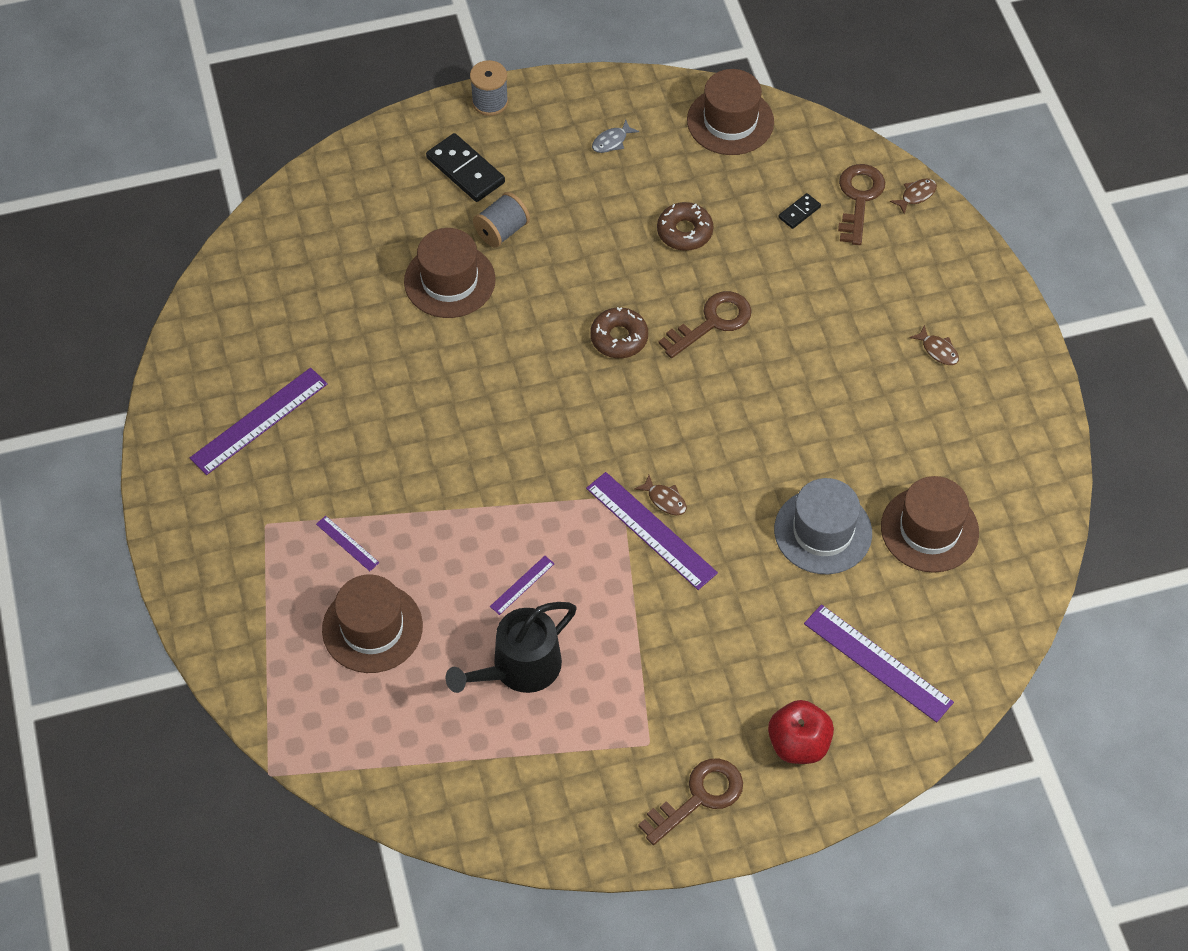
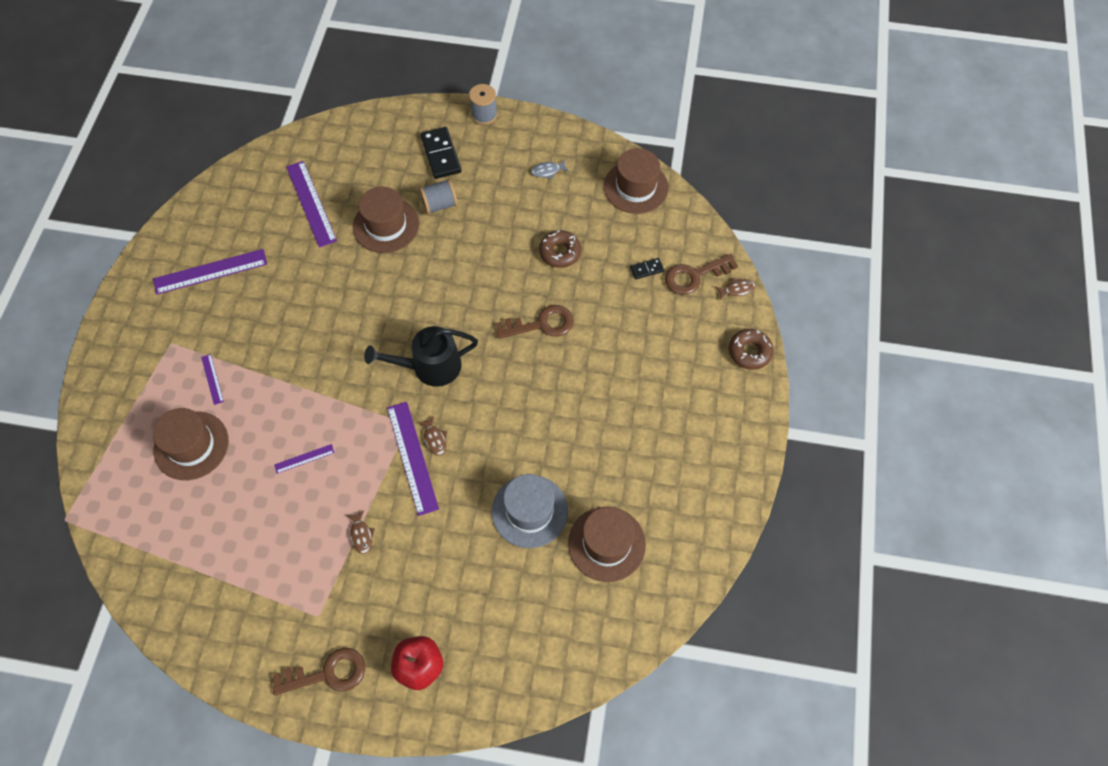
camera: 25 degrees right, 5 degrees up
black watering can [446,602,577,693] -> black watering can moved to [364,326,478,387]
brown donut [590,307,648,358] -> brown donut moved to [729,329,774,370]
purple ruler [804,604,954,722] -> purple ruler moved to [286,161,337,248]
brown key [838,164,885,245] -> brown key turned 150 degrees counterclockwise [665,254,738,295]
brown fish [909,325,959,365] -> brown fish moved to [346,510,375,554]

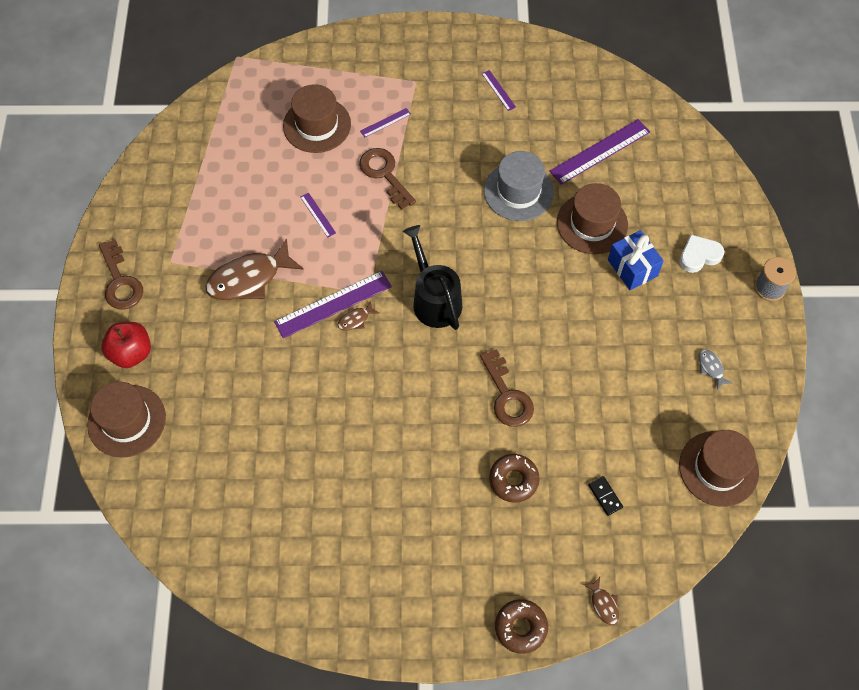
camera: 80 degrees right, 0 degrees up
purple ruler [153,249,267,295] -> purple ruler [482,70,516,111], size x0.49
brown fish [346,510,375,554] -> brown fish [205,238,304,300], size x2.27
grey spool [419,179,458,215] -> blue gift [608,230,664,290]
black domino [420,127,461,179] -> white heart [679,234,724,273]
grey hat [492,474,568,548] -> grey hat moved to [484,151,554,221]
brown donut [539,230,581,268] -> brown donut moved to [489,454,540,503]
brown hat [568,506,646,582] -> brown hat moved to [87,382,166,457]
brown key [665,254,738,295] -> brown key moved to [359,148,416,210]

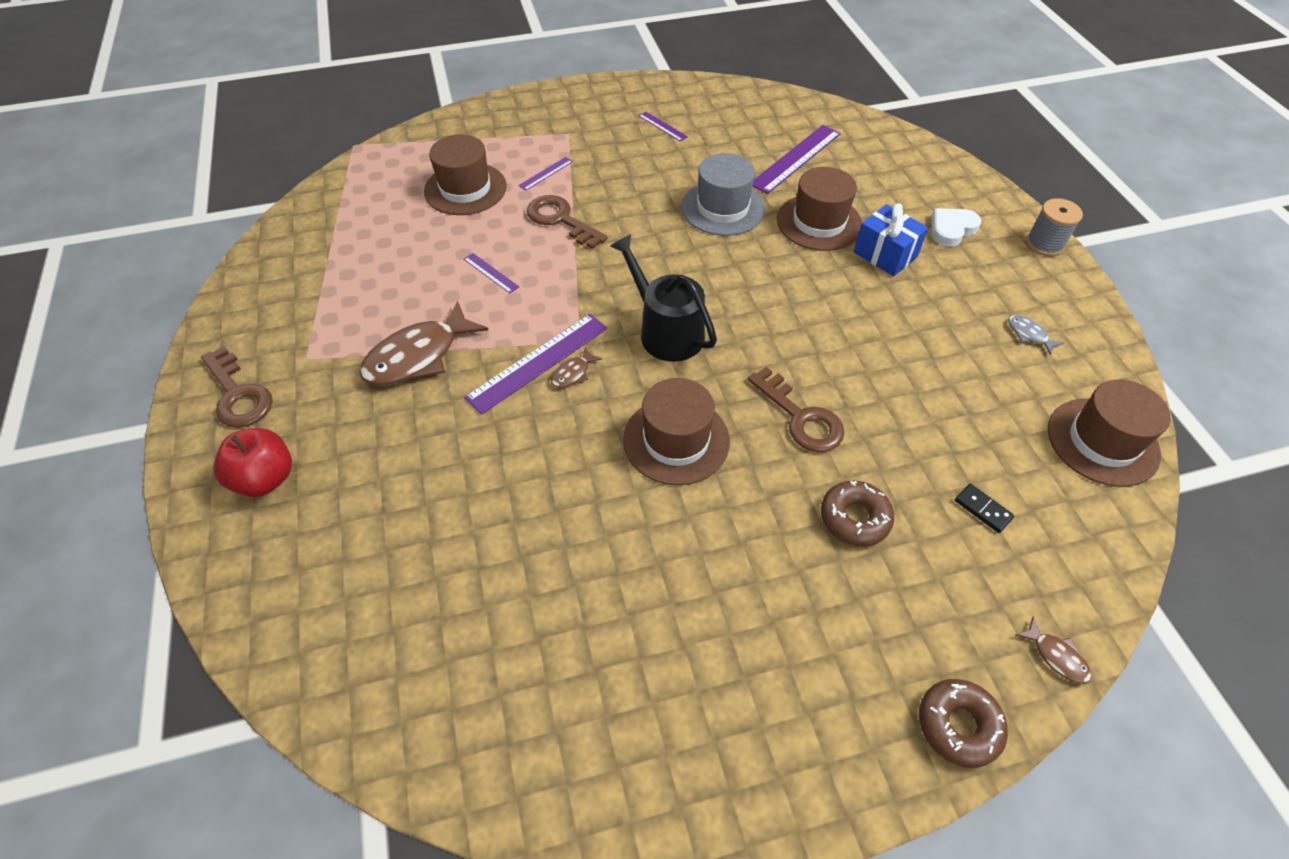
camera: 15 degrees left, 10 degrees down
brown hat [87,382,166,457] -> brown hat moved to [623,378,730,485]

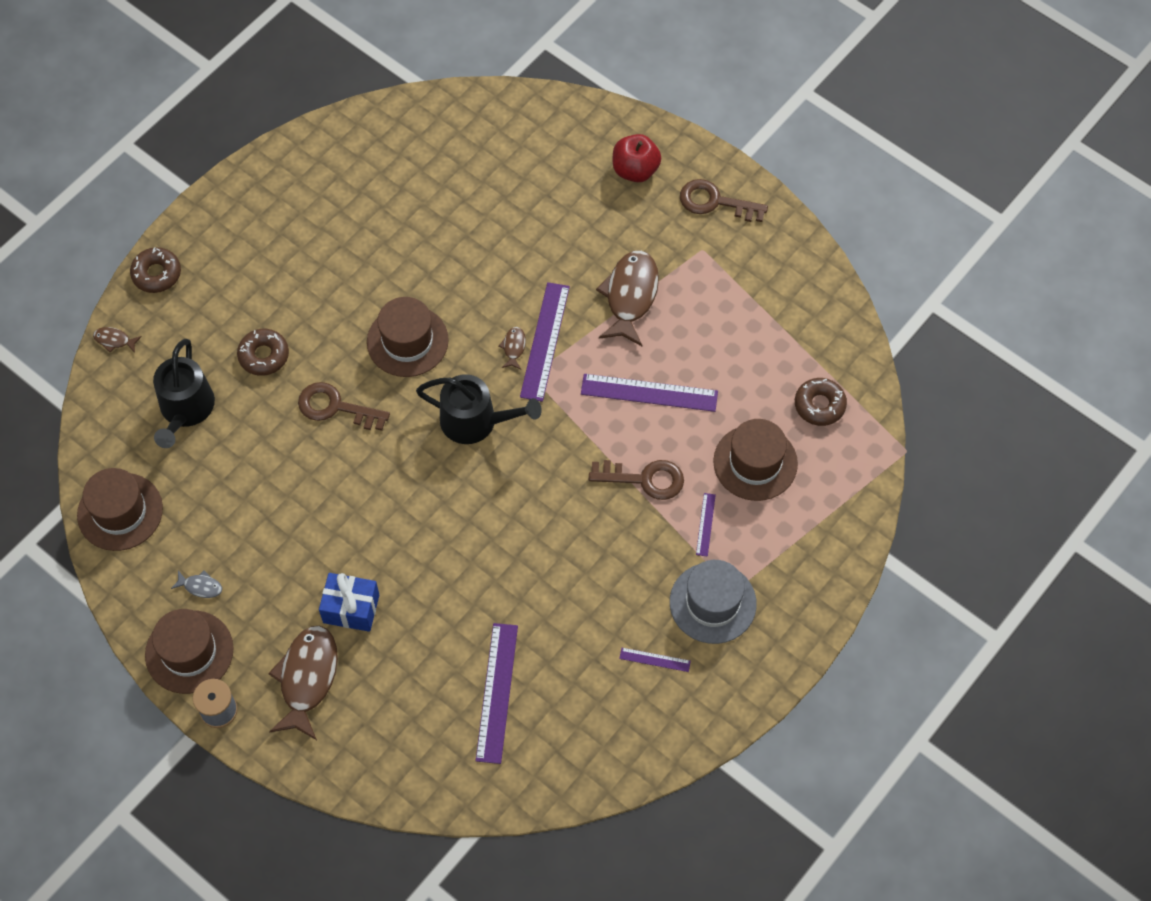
camera: 145 degrees right, 10 degrees up
purple ruler [464,253,519,293] -> purple ruler [581,374,718,412], size x2.05
grey hat [681,153,765,236] -> grey hat moved to [670,560,757,644]
brown hat [777,167,862,251] -> brown hat moved to [145,609,234,694]
white heart [932,208,981,247] -> brown fish [268,626,338,740]
black domino [955,484,1014,533] -> black watering can [153,339,215,448]
none -> brown donut [795,378,847,426]

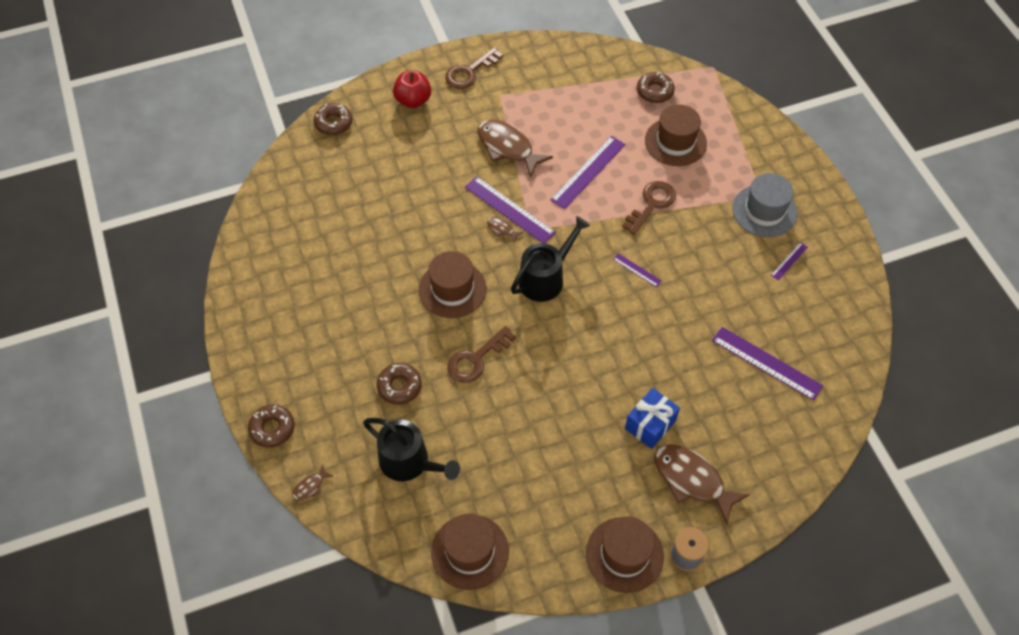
camera: 60 degrees left, 5 degrees down
grey fish [171,571,222,598] -> none
purple ruler [696,493,716,557] -> purple ruler moved to [613,253,662,287]
none -> brown donut [314,103,352,135]

